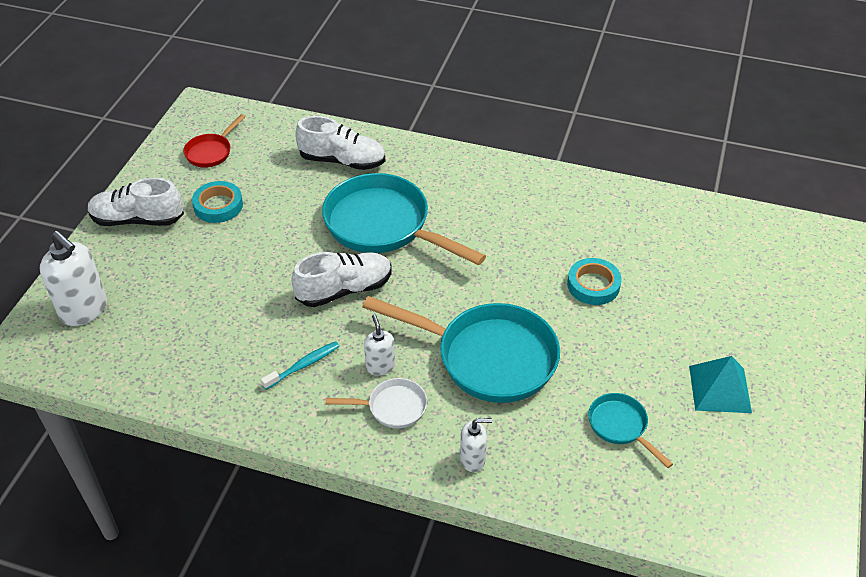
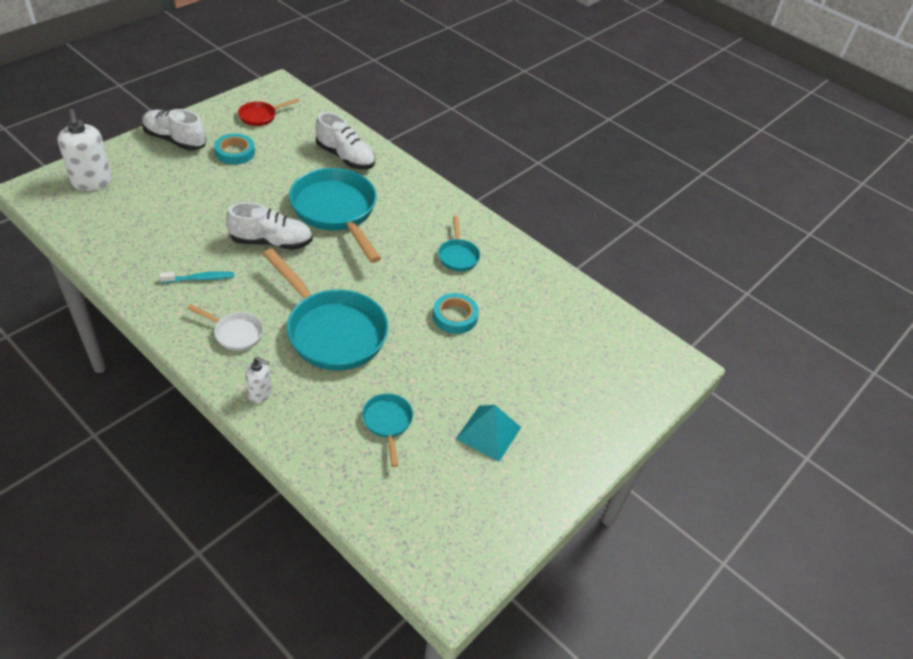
camera: 20 degrees right, 0 degrees up
white soap dispenser [364,314,395,376] -> none
none -> turquoise pan [438,216,480,271]

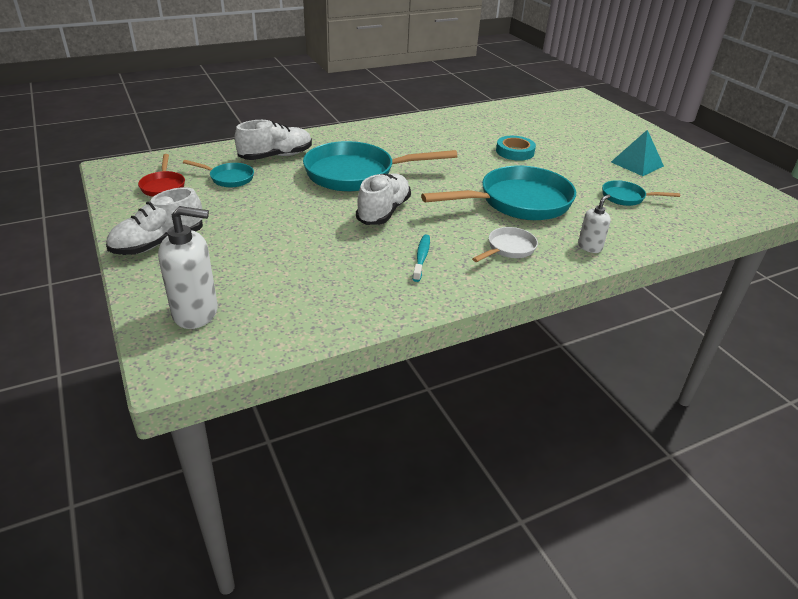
camera: 65 degrees left, 10 degrees down
turquoise tape [214,134,255,165] -> none
turquoise pan [438,216,480,271] -> turquoise pan moved to [183,160,254,187]

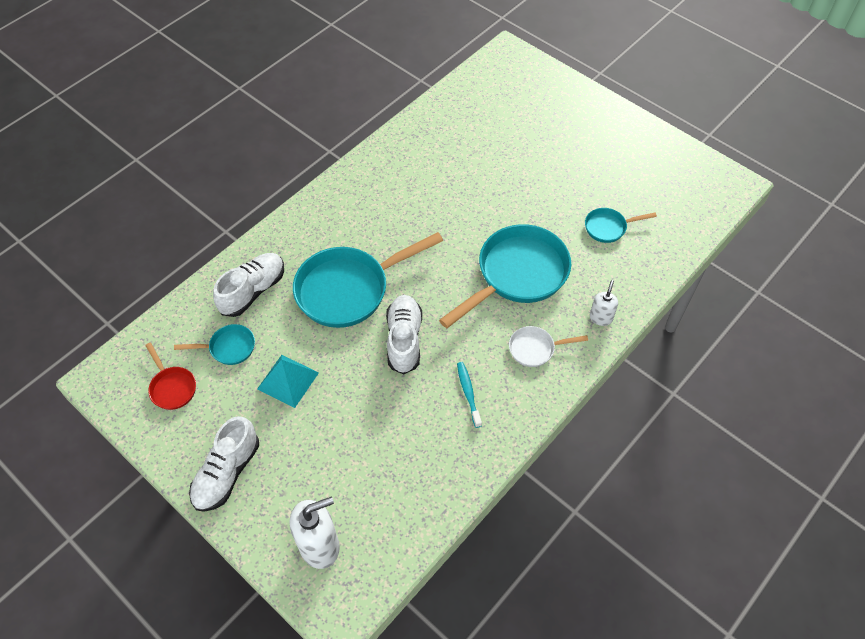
camera: 20 degrees left, 20 degrees up
white pan [472,227,538,262] -> white pan turned 120 degrees counterclockwise [509,326,588,367]
turquoise tape [496,136,536,161] -> none
turquoise pyramid [611,130,664,176] -> turquoise pyramid moved to [257,355,319,408]

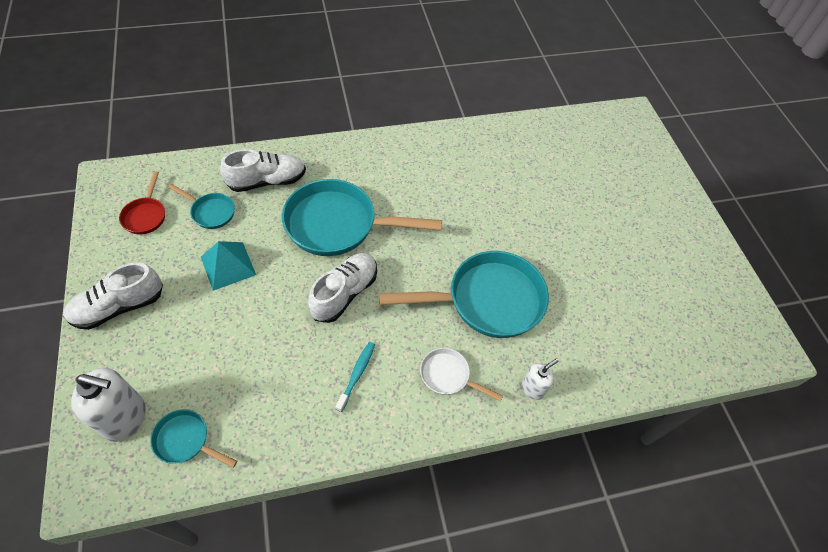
camera: 30 degrees right, 0 degrees up
turquoise pan [585,208,657,243] -> turquoise pan moved to [150,409,237,468]

